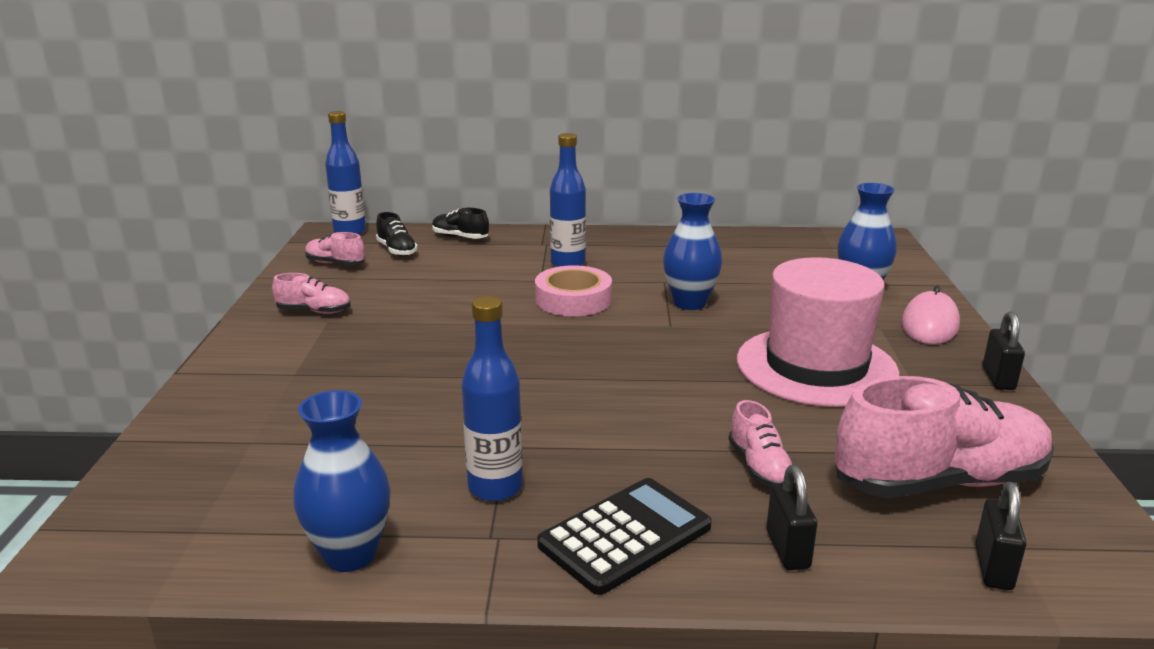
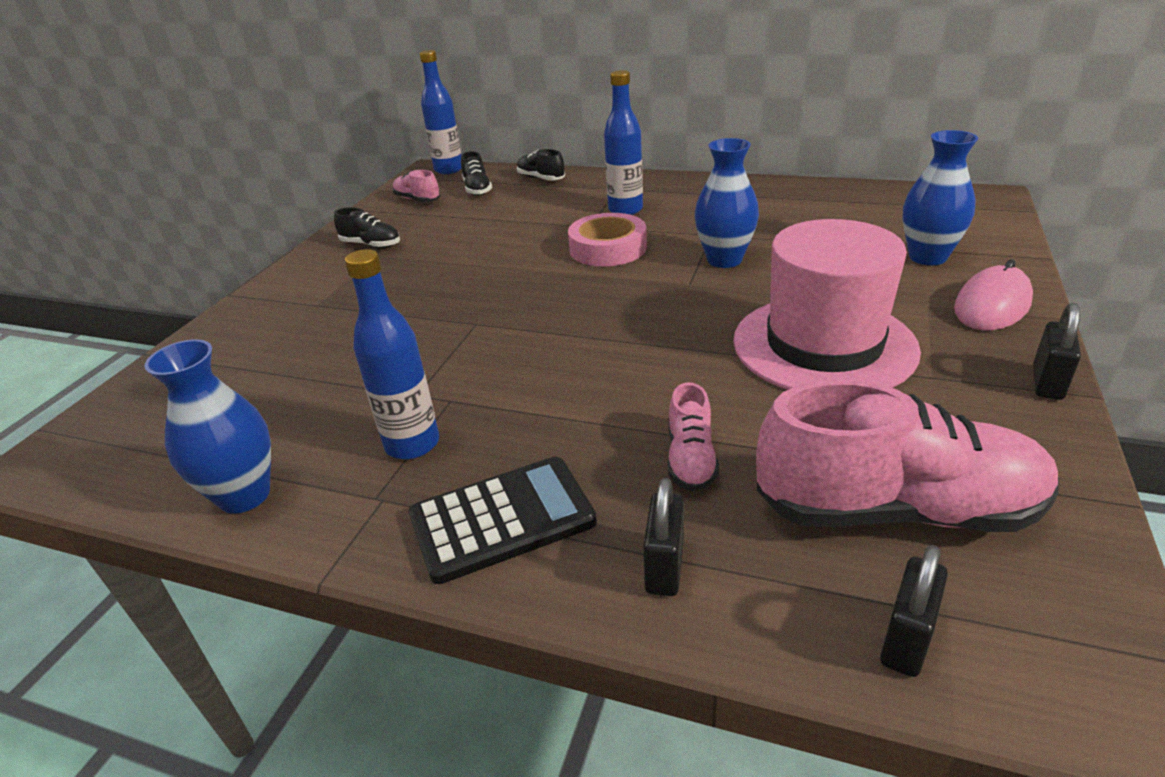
camera: 20 degrees right, 10 degrees up
pink shoe [272,273,351,314] -> black shoe [334,207,400,248]

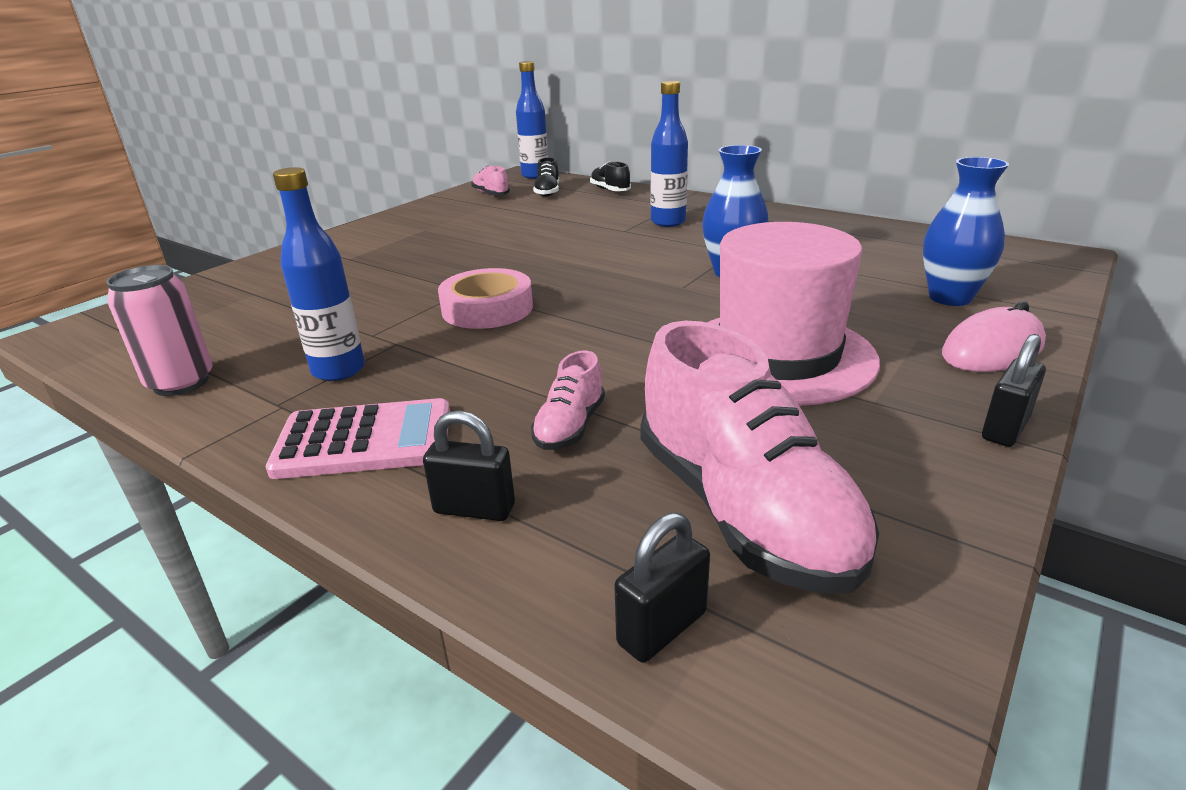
camera: 15 degrees right, 5 degrees down
blue vase [144,339,271,514] -> pink can [106,265,213,396]
black shoe [334,207,400,248] -> none
black calculator [409,457,597,584] -> pink calculator [266,398,450,479]
pink tape [568,213,647,266] -> pink tape moved to [438,268,533,329]
black padlock [643,478,684,596] -> black padlock turned 75 degrees clockwise [423,411,515,521]
pink shoe [756,380,1059,532] -> pink shoe turned 45 degrees clockwise [641,321,879,594]

